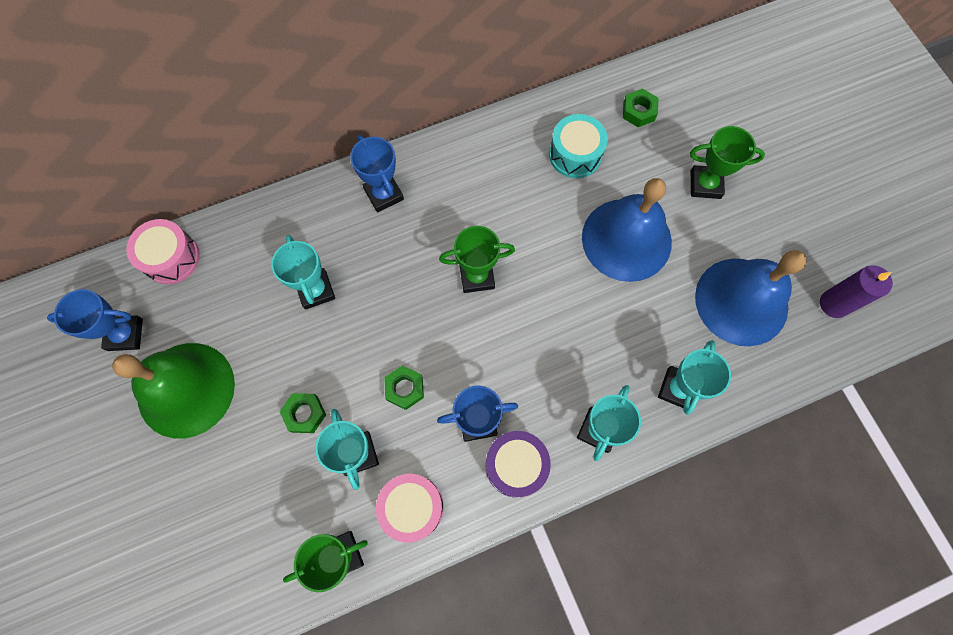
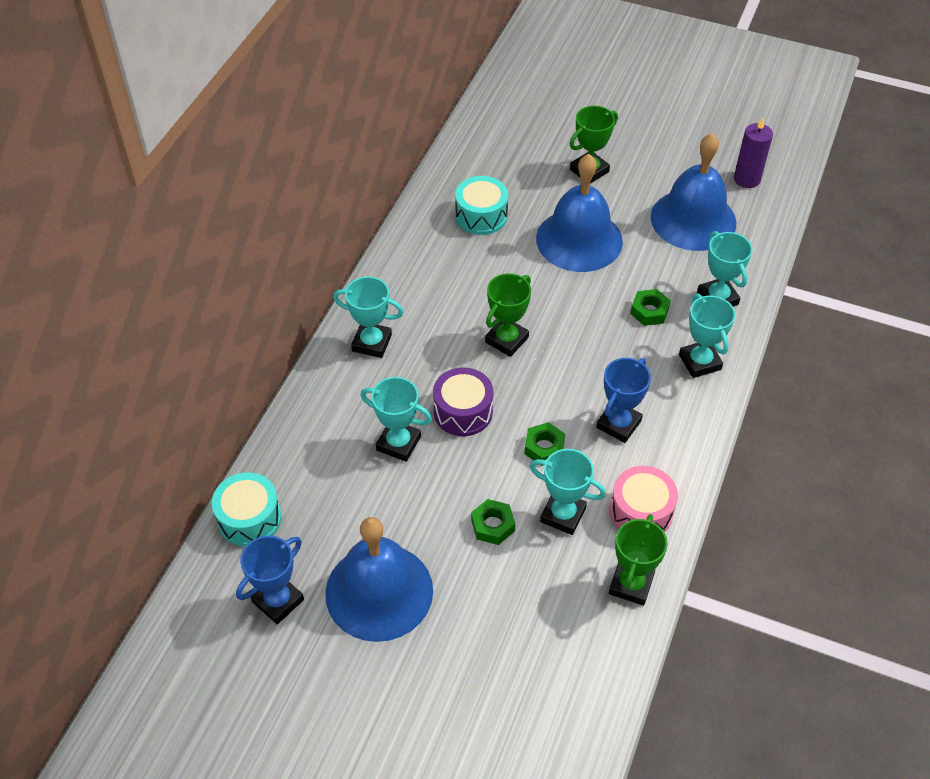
camera: 45 degrees left, 20 degrees down
green bell [112,343,235,438] -> blue bell [325,517,433,642]
pink drum [126,219,200,284] -> turquoise drum [212,472,281,547]
blue trophy [350,135,404,213] -> turquoise trophy [333,276,404,358]
purple drum [485,431,551,497] -> purple drum moved to [433,367,494,436]
green nut [623,88,658,127] -> green nut moved to [630,289,671,326]

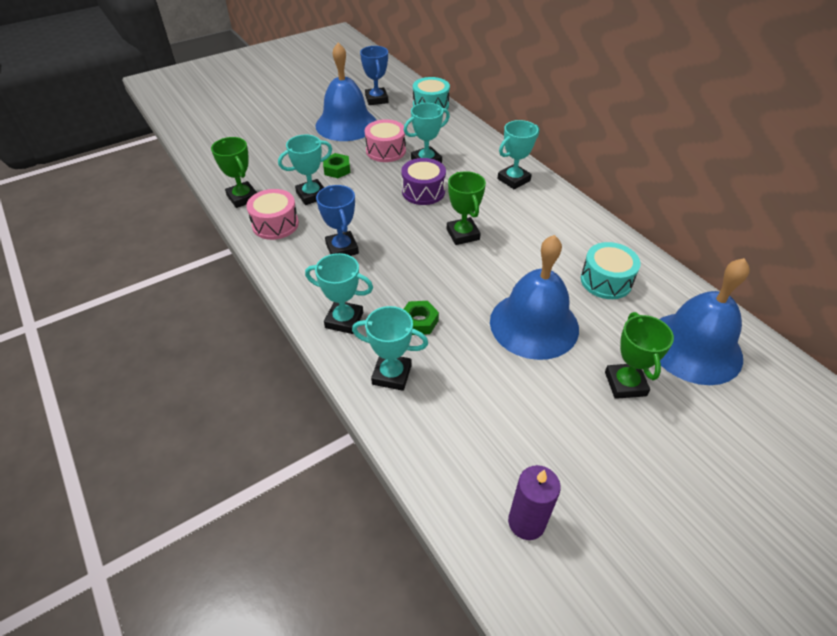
camera: 125 degrees right, 5 degrees down
green nut [524,422,565,466] -> none
blue bell [651,133,736,251] -> blue bell moved to [660,258,750,385]
none -> pink drum [365,119,406,162]

